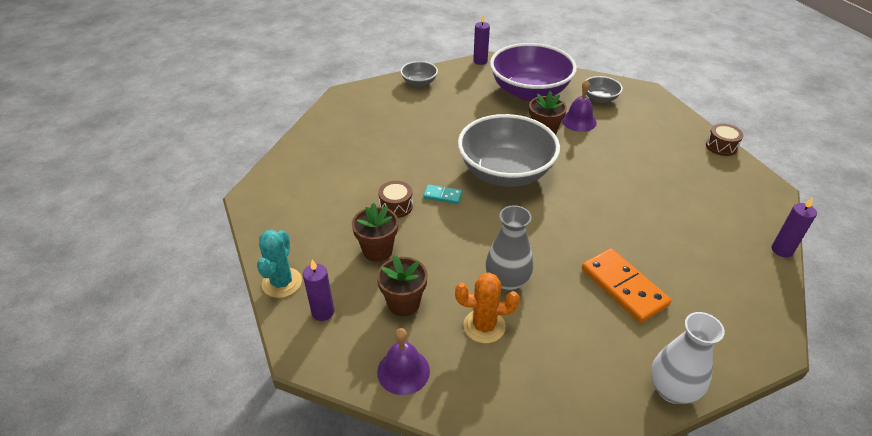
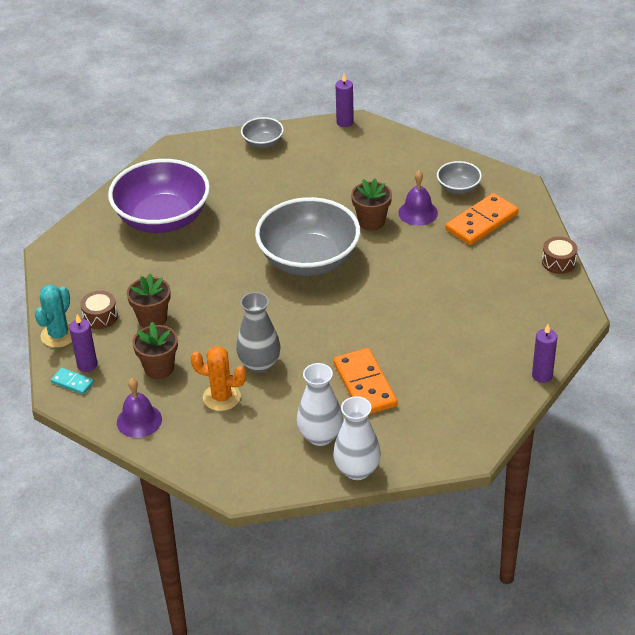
camera: 15 degrees right, 0 degrees up
brown drum [378,181,413,218] -> brown drum moved to [80,291,118,329]
turquoise domino [423,184,462,204] -> turquoise domino moved to [51,367,94,395]
purple bowl [490,43,577,101] -> purple bowl moved to [108,159,210,233]
none -> white vase [297,363,343,446]
none -> orange domino [445,193,518,245]

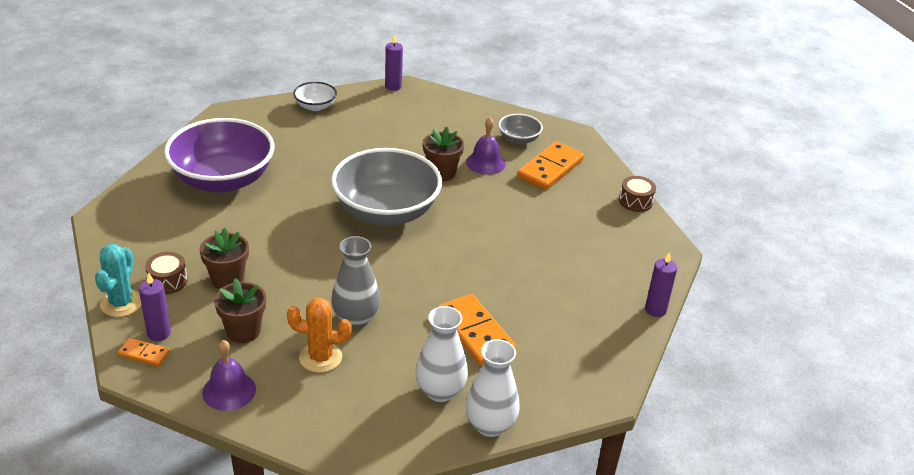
camera: 15 degrees left, 5 degrees down
turquoise domino [51,367,94,395] -> orange domino [118,338,170,367]
grey bowl [241,117,284,148] -> white bowl [293,82,337,111]

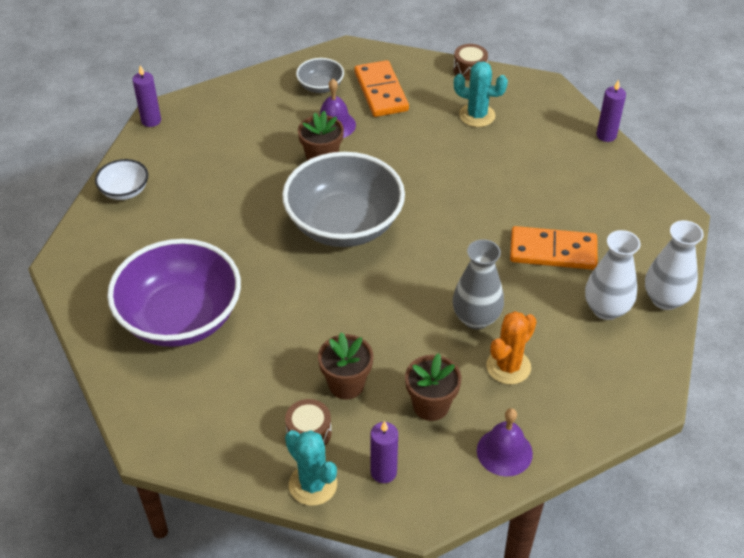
camera: 50 degrees left, 10 degrees up
orange domino [118,338,170,367] -> none
none -> turquoise cactus [454,61,508,127]

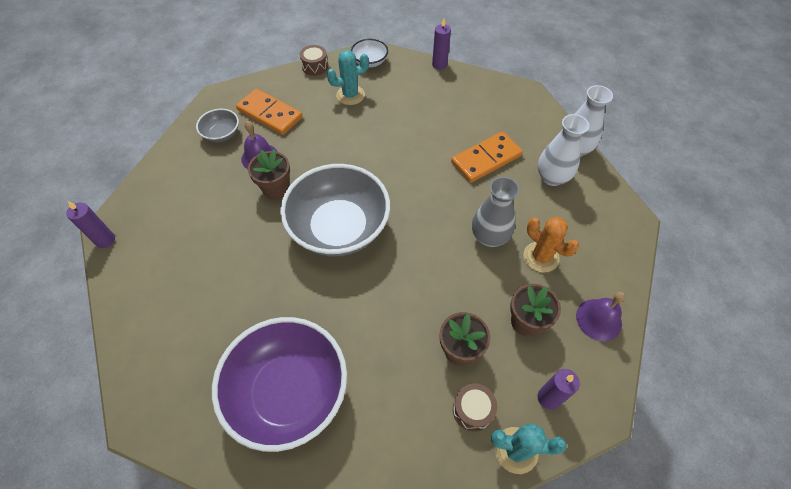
camera: 40 degrees left, 10 degrees up
white bowl [95,159,148,200] -> white bowl moved to [351,39,388,67]
orange cactus [487,311,537,384] -> orange cactus turned 45 degrees counterclockwise [524,217,579,273]

